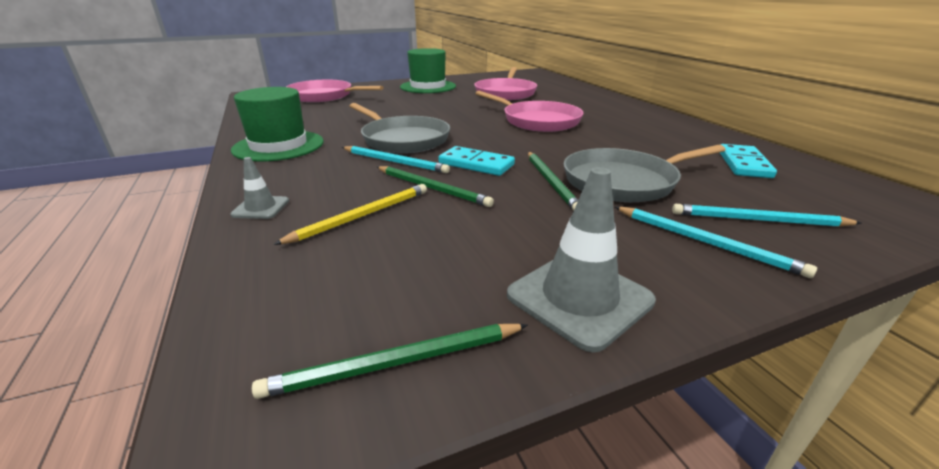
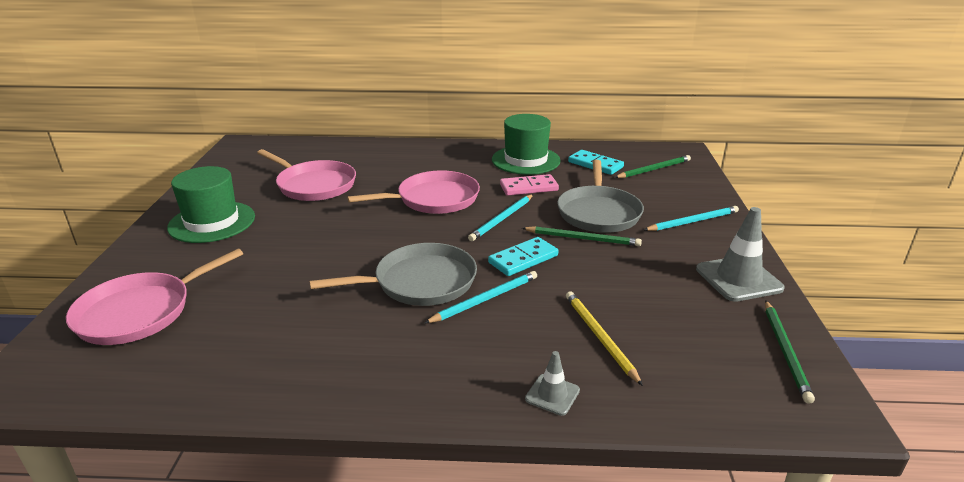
camera: 65 degrees left, 0 degrees up
green hat [231,87,324,162] -> green hat moved to [492,114,561,175]
green pencil [377,166,494,207] -> green pencil moved to [614,155,691,178]
turquoise pencil [672,204,862,227] -> turquoise pencil moved to [468,194,533,241]
none -> pink domino [500,174,559,196]

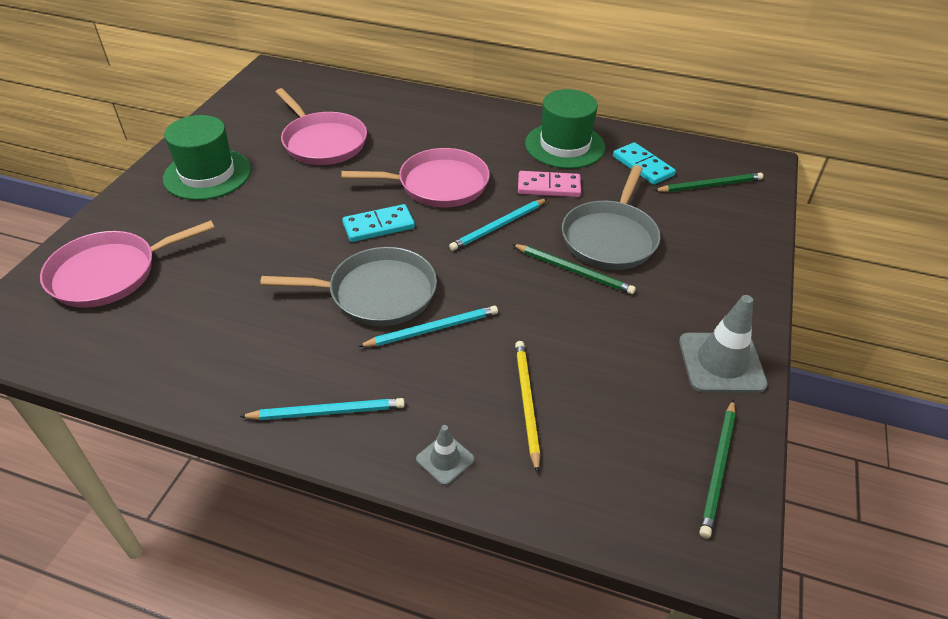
camera: 15 degrees right, 15 degrees up
turquoise domino [488,237,558,276] -> turquoise domino moved to [342,204,415,242]
turquoise pencil [644,206,739,231] -> turquoise pencil moved to [239,398,405,420]

